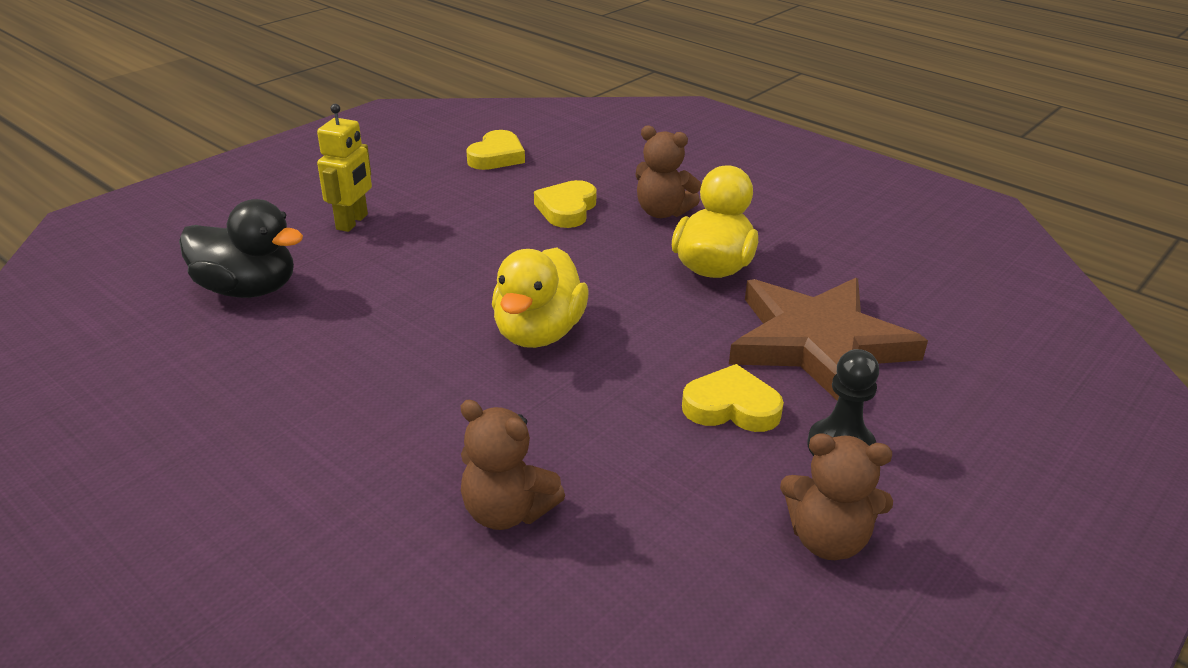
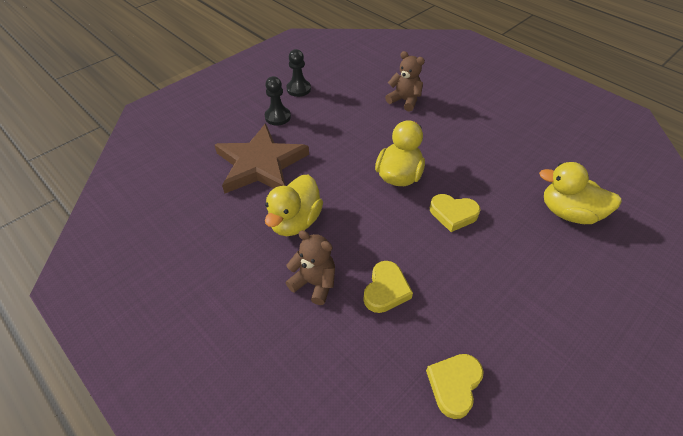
camera: 175 degrees left, 15 degrees up
black duck [179,199,303,298] -> yellow duck [539,162,622,224]
yellow robot [317,104,372,232] -> none
yellow heart [682,364,784,432] -> yellow heart moved to [430,194,481,232]
brown teddy bear [780,433,893,560] -> black pawn [287,49,311,97]

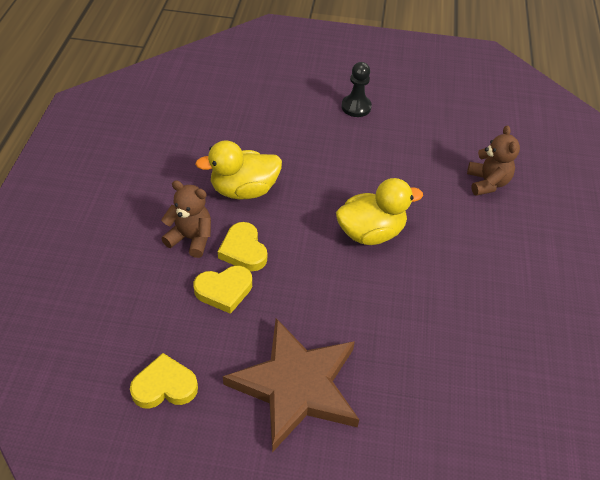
camera: 50 degrees right, 0 degrees up
brown star [215,123,309,194] -> brown star moved to [223,318,359,452]
brown teddy bear [286,230,335,305] -> brown teddy bear turned 60 degrees counterclockwise [161,180,211,258]
black pawn [287,49,311,97] -> none
yellow heart [430,194,481,232] -> yellow heart moved to [218,222,267,271]
yellow duck [539,162,622,224] -> none

